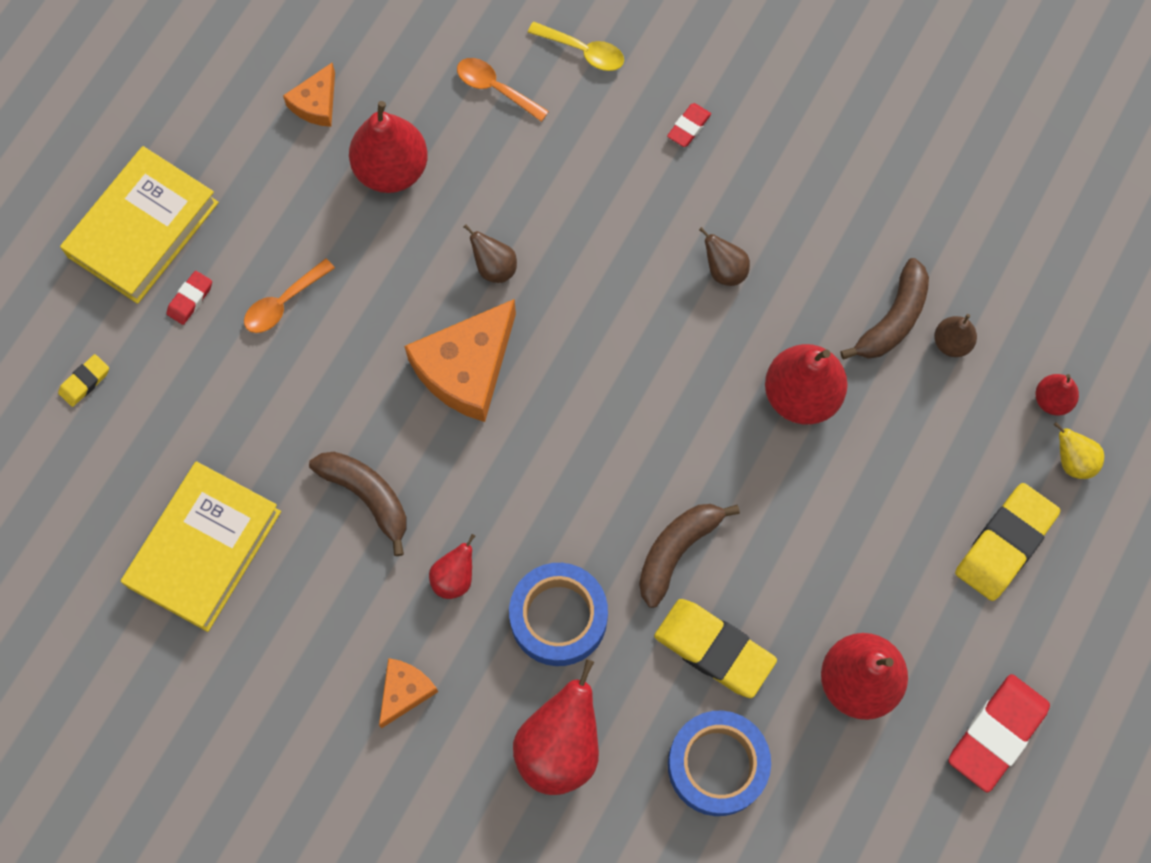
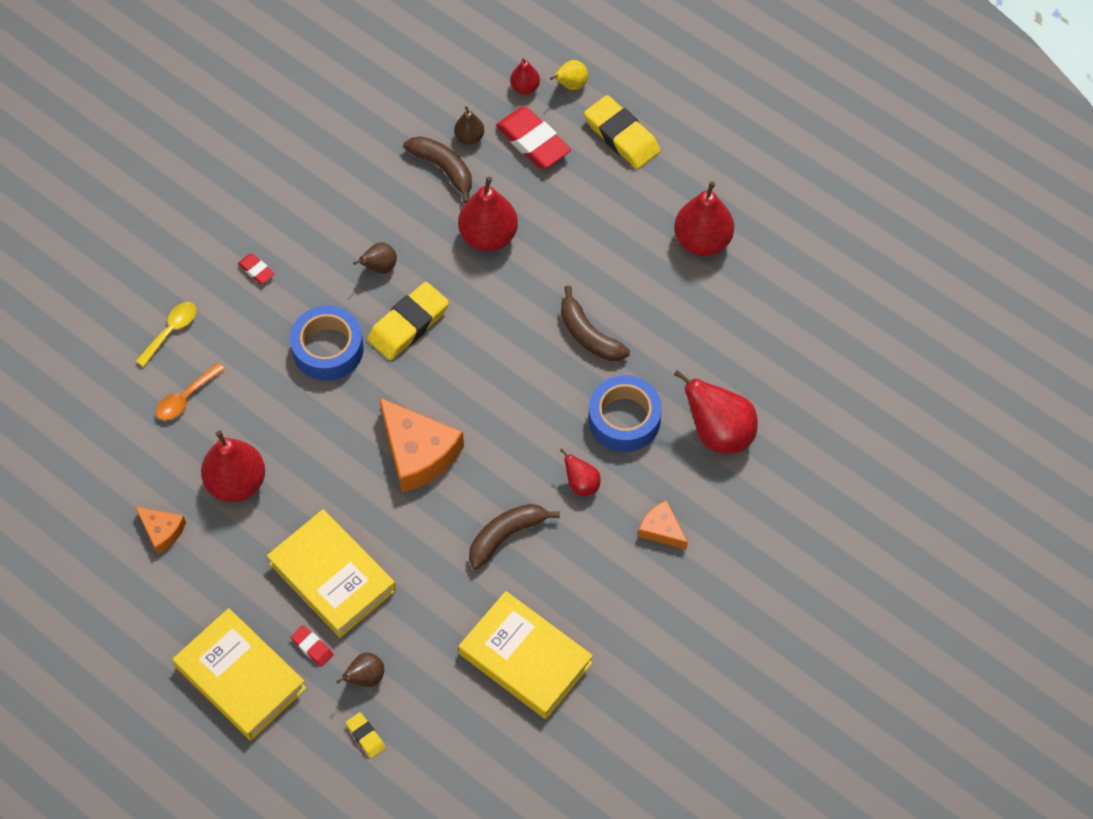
camera: 80 degrees left, 10 degrees down
orange spoon [244,258,335,333] -> yellow book [267,509,396,638]
brown pear [464,224,517,283] -> brown pear moved to [336,653,384,687]
yellow eraser [654,599,777,698] -> yellow eraser moved to [367,282,449,360]
blue tape [668,711,771,816] -> blue tape moved to [290,306,364,381]
red eraser [949,674,1050,793] -> red eraser moved to [496,107,571,169]

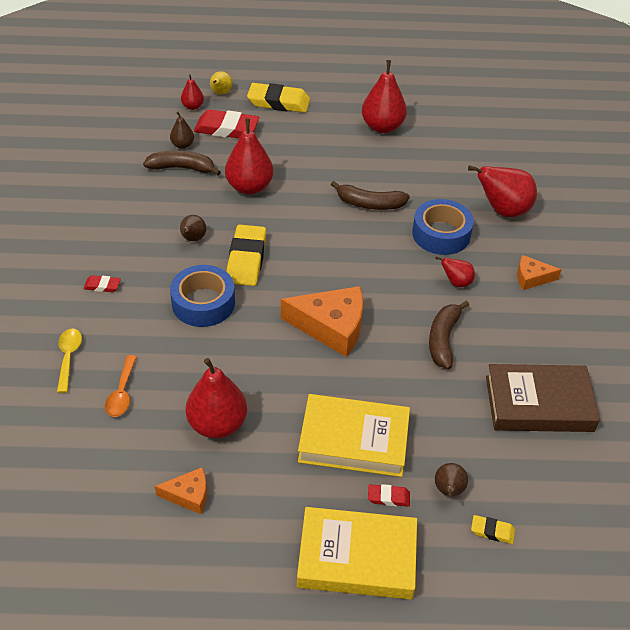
camera: 40 degrees left, 15 degrees down
yellow book [459,591,593,719] -> brown book [486,364,600,432]

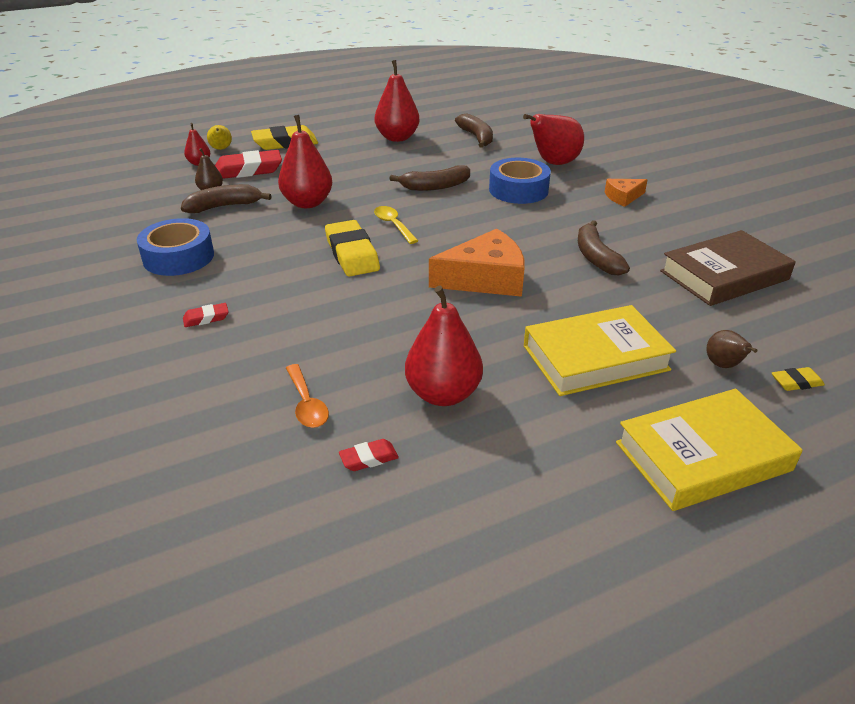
camera: 25 degrees left, 10 degrees down
yellow spoon [57,329,82,393] -> yellow spoon moved to [374,206,418,244]
orange cheese [155,467,207,514] -> none
blue tape [170,265,235,327] -> blue tape moved to [137,218,214,276]
brown pear [180,215,206,241] -> none
red eraser [368,484,410,507] -> red eraser moved to [339,439,399,471]
red pear [436,256,475,287] -> none
none -> brown banana [455,114,493,148]

